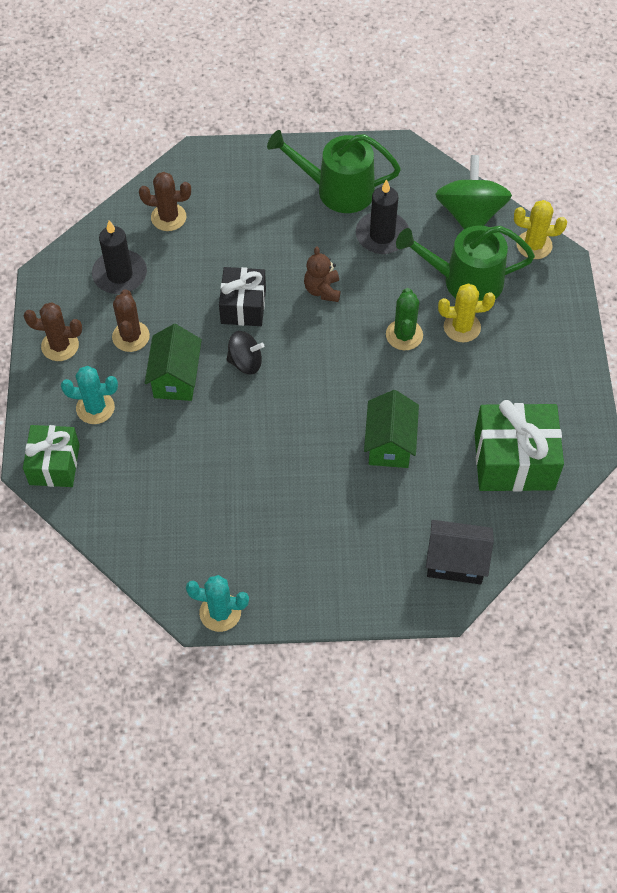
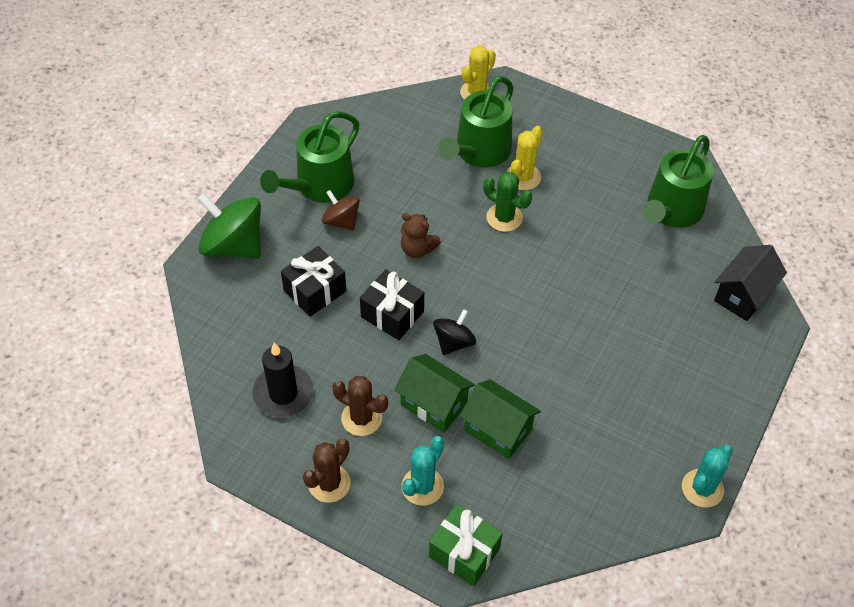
camera: 60 degrees left, 5 degrees down
brown cactus [139,172,191,231] -> none
black candle [356,179,409,254] -> none
green house [364,390,419,468] -> green house moved to [460,379,541,459]
green spinning top [435,155,512,229] -> green spinning top moved to [198,194,261,259]
green gift [475,400,564,492] -> green watering can [642,135,713,228]
none -> black gift [281,246,346,317]
none -> brown spinning top [322,190,360,231]

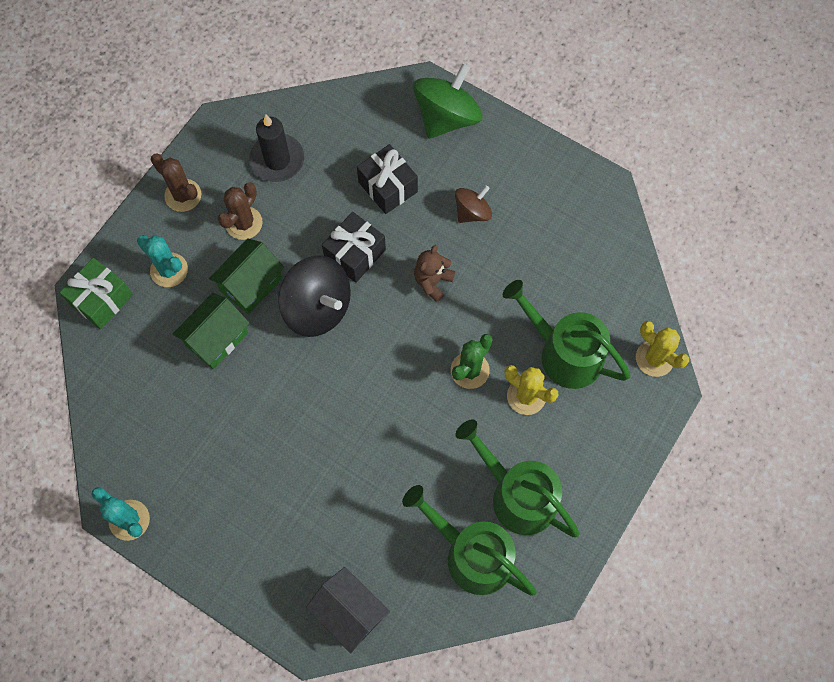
camera: 95 degrees right, 15 degrees up
green watering can [260,111,359,203] -> green watering can moved to [455,419,579,537]
black spinning top [433,309,476,355] -> black spinning top [278,255,351,337], size x1.76

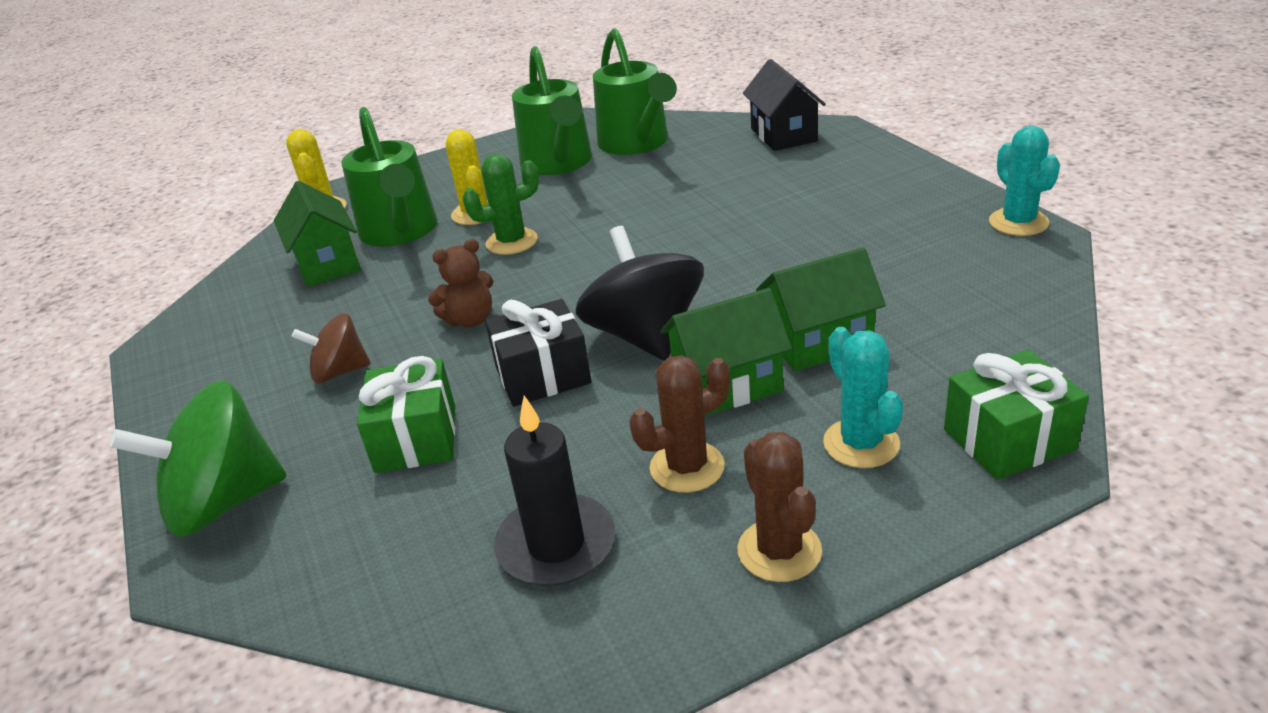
camera: 145 degrees left, 35 degrees down
black gift [357,144,418,214] -> green gift [357,356,455,473]
none -> green house [274,181,360,287]

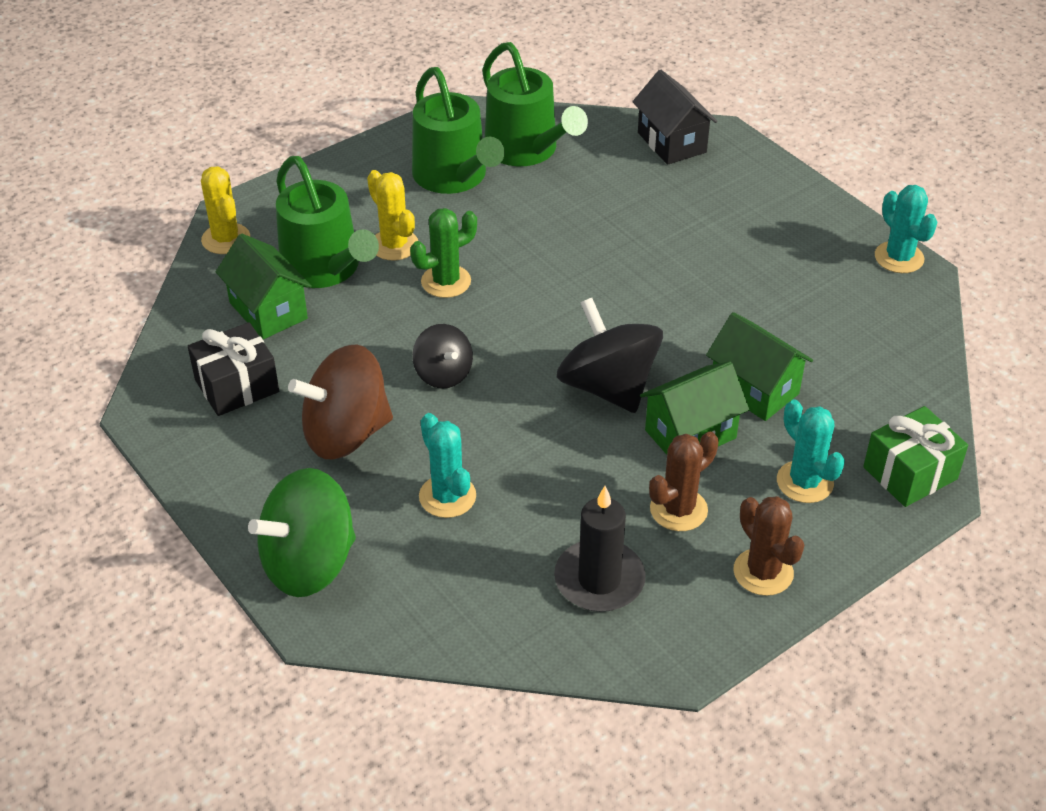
camera: 15 degrees left, 10 degrees up
brown spinning top [292,313,371,383] -> brown spinning top [288,344,393,459], size x1.76
green gift [357,356,455,473] -> turquoise cactus [419,413,476,518]
brown teddy bear [428,239,493,327] -> black spinning top [412,324,473,389]
black gift [485,299,591,407] -> black gift moved to [188,322,279,416]
green house [756,247,886,371] -> green house turned 75 degrees clockwise [706,312,813,421]

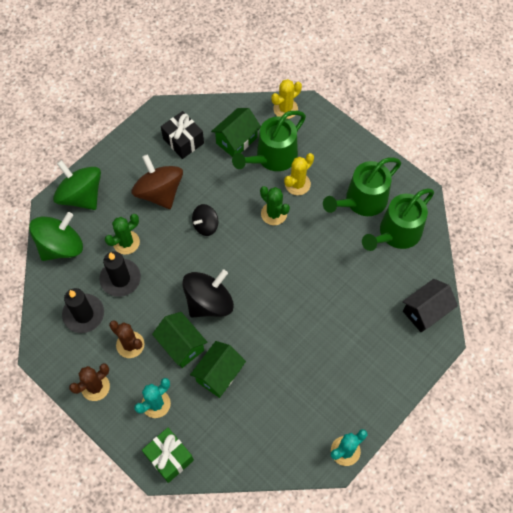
camera: 80 degrees right, 20 degrees up
turquoise cactus [419,413,476,518] -> green cactus [105,214,140,254]
none -> green spinning top [29,212,83,261]
none -> black candle [99,251,141,297]

